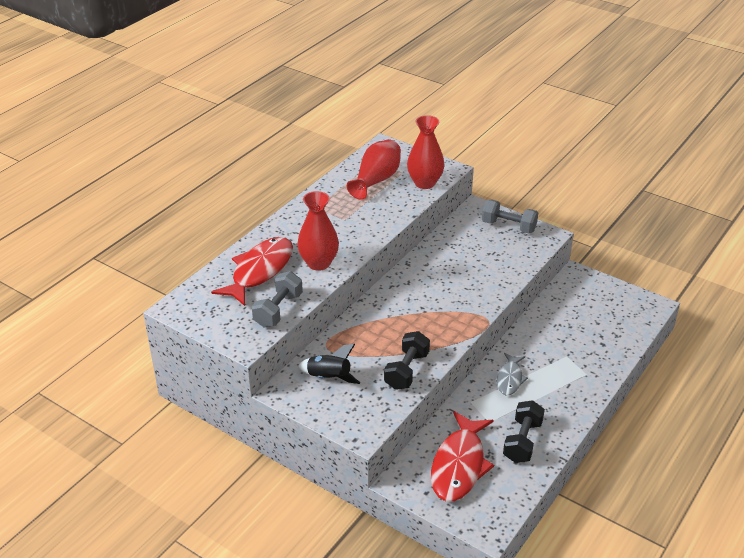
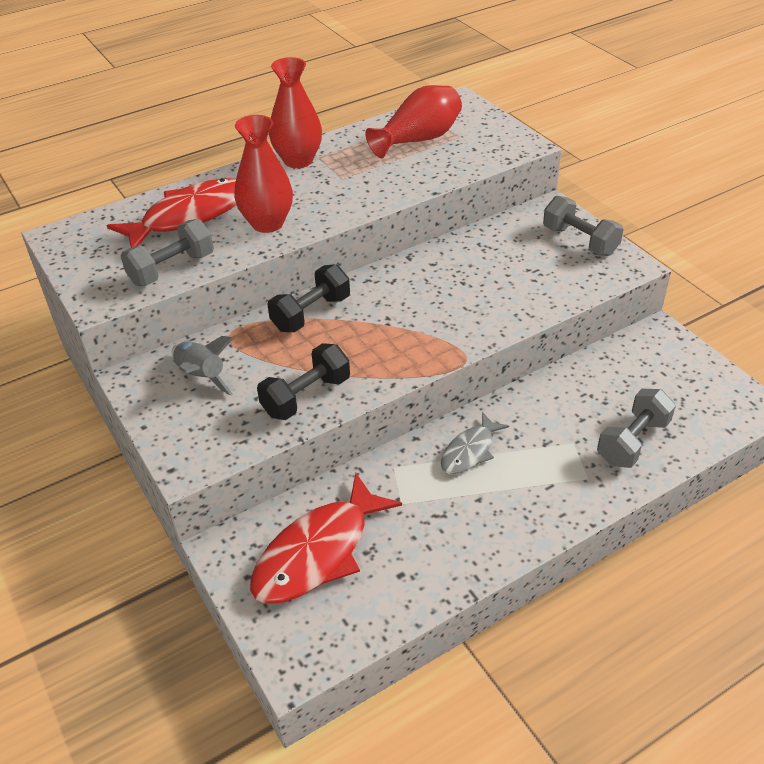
camera: 25 degrees right, 5 degrees up
black rocket [298,344,360,384] -> grey rocket [172,336,234,396]
red vase [407,115,445,189] -> red vase moved to [269,57,322,168]
black dumbbell [503,400,545,463] -> black dumbbell moved to [267,264,350,332]
none -> grey dumbbell [597,389,676,468]

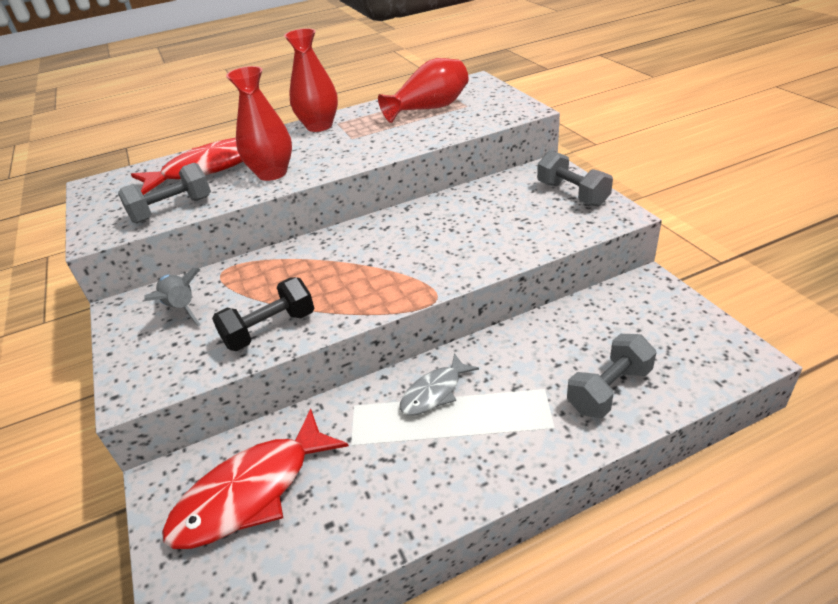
camera: 10 degrees right, 5 degrees down
black dumbbell [267,264,350,332] -> none

